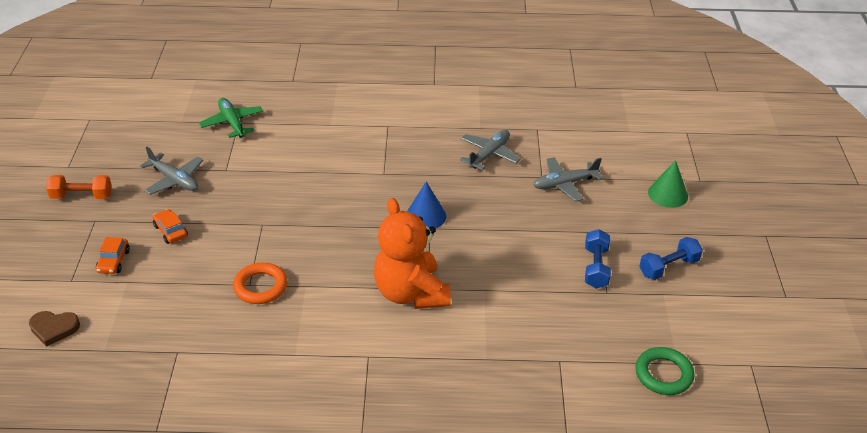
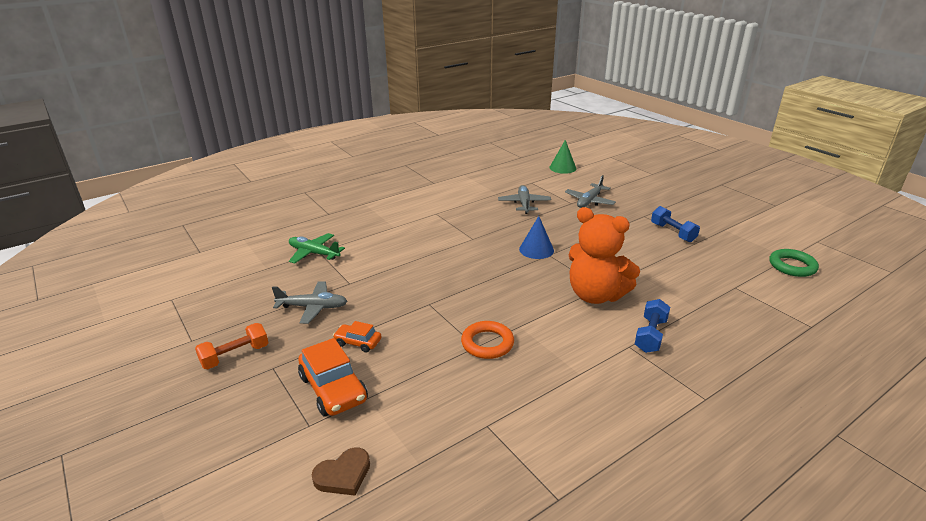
camera: 35 degrees left, 10 degrees down
orange car [96,237,130,274] -> orange car [298,338,368,416], size x1.79
blue dumbbell [639,237,703,280] -> blue dumbbell moved to [635,299,670,353]
green cone [648,160,688,208] -> green cone moved to [550,140,576,174]

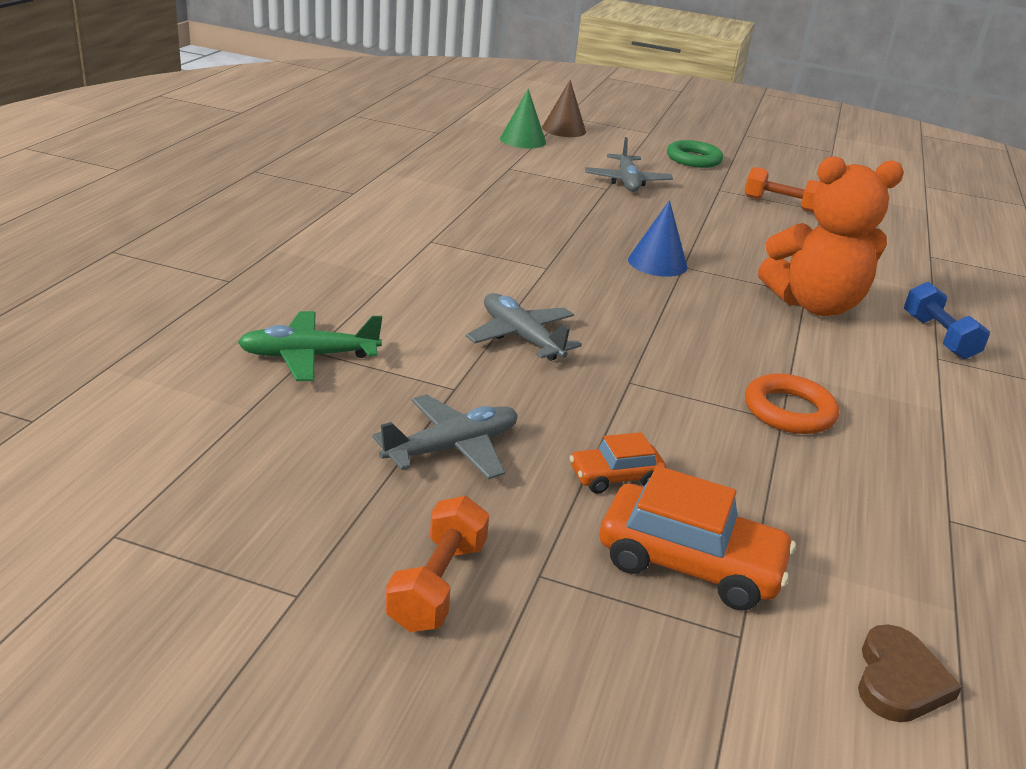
camera: 40 degrees left, 0 degrees up
grey plane [498,185,551,214] -> grey plane moved to [466,293,582,361]
blue dumbbell [651,206,700,242] -> orange dumbbell [745,167,819,213]
green ring [769,249,819,277] -> green ring moved to [667,140,723,168]
none -> brown cone [542,80,586,137]

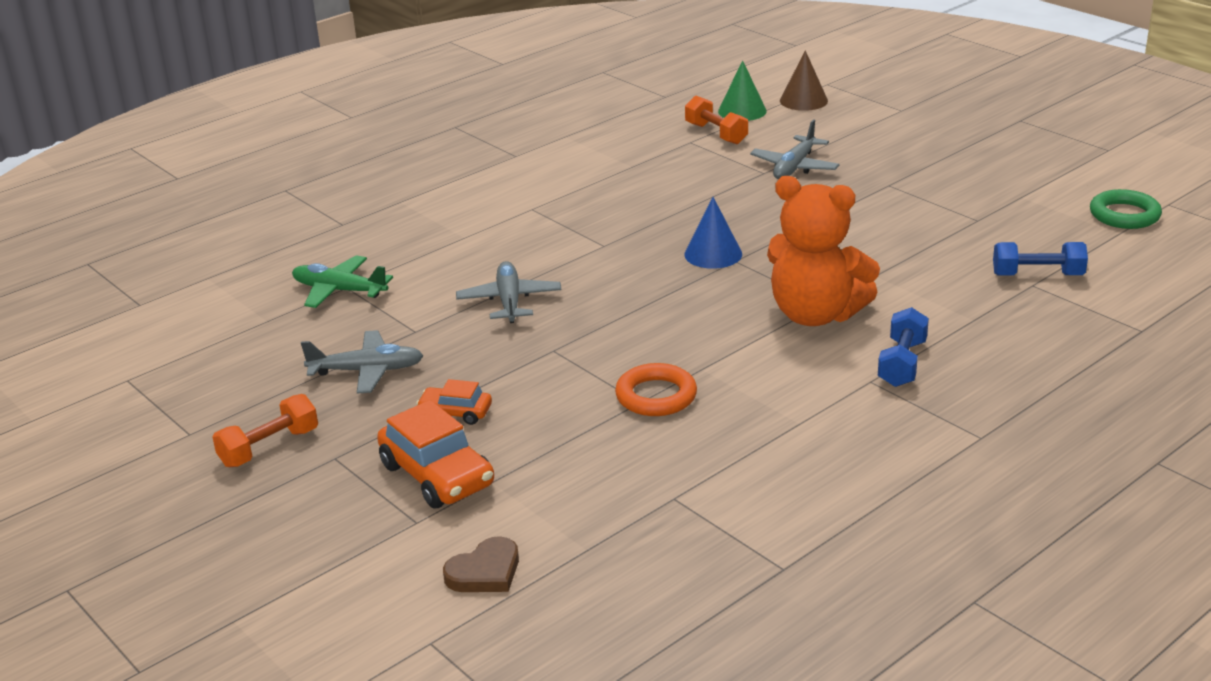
camera: 35 degrees right, 0 degrees up
green ring [667,140,723,168] -> green ring moved to [1090,189,1162,229]
orange dumbbell [745,167,819,213] -> orange dumbbell moved to [685,96,748,144]
none -> blue dumbbell [993,242,1088,275]

